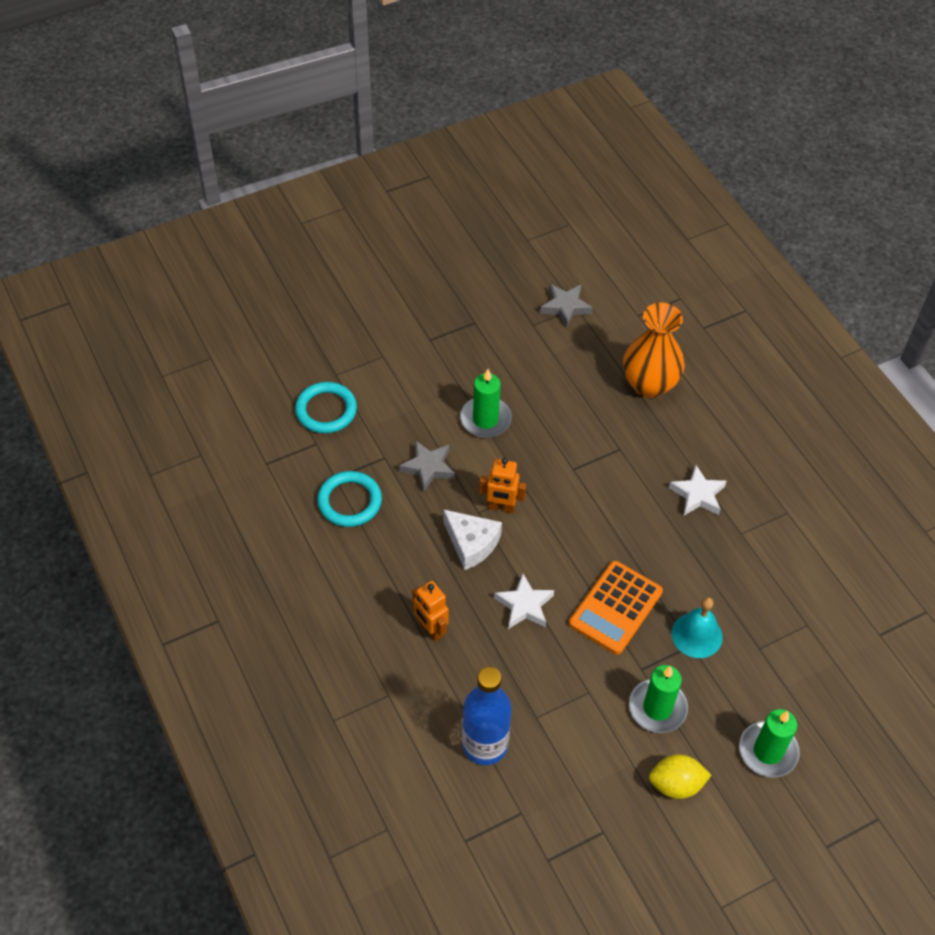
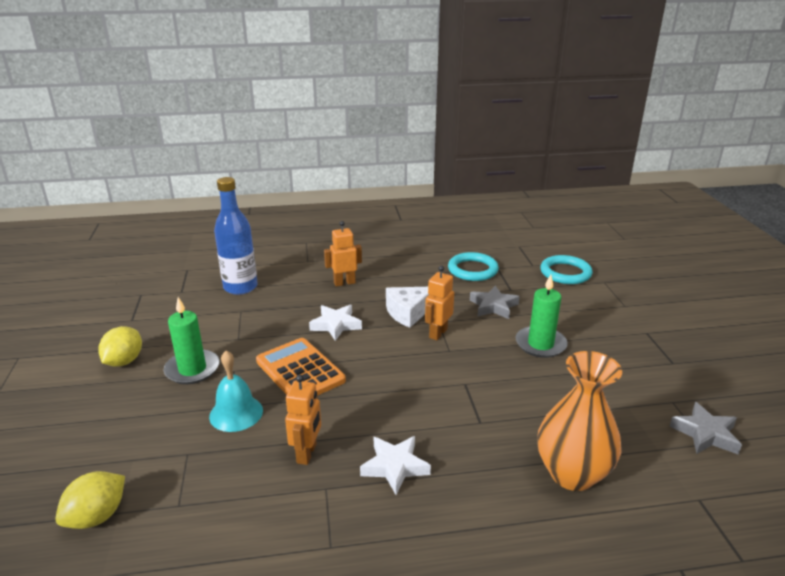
camera: 110 degrees right, 25 degrees down
green candle [739,709,800,778] -> none
none -> yellow lemon [55,471,125,529]
none -> orange robot [285,374,321,465]

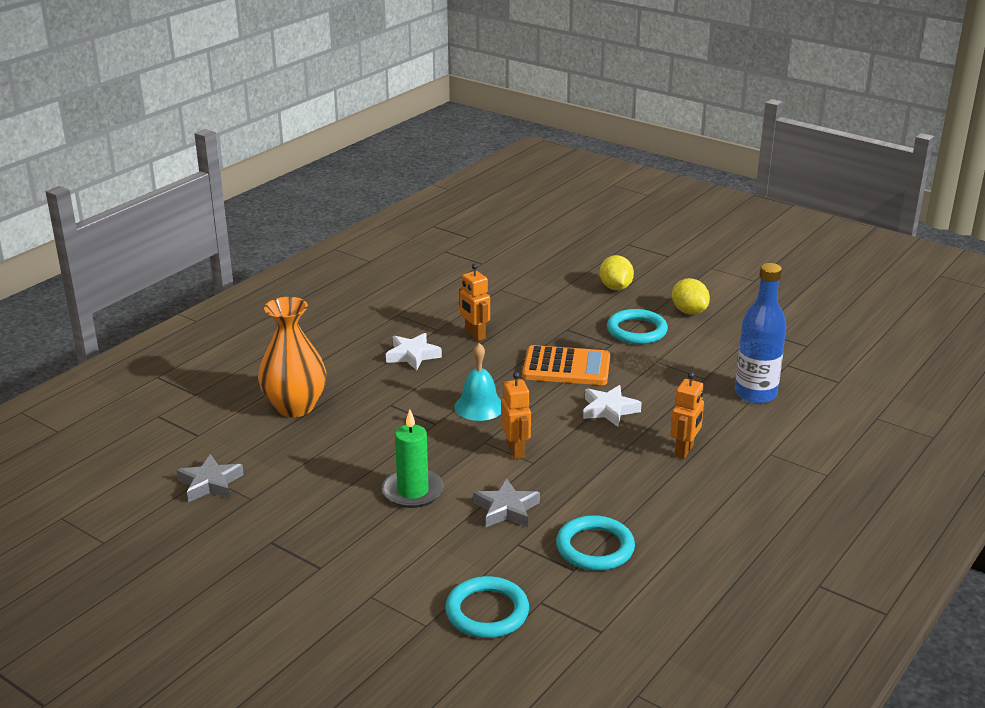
camera: 135 degrees right, 0 degrees up
yellow lemon [55,471,125,529] -> yellow lemon moved to [600,255,634,290]
green candle [163,297,219,384] -> turquoise ring [607,309,668,344]
turquoise bell [209,351,263,432] -> turquoise bell moved to [455,343,501,421]
white cheese [386,287,429,328] -> none

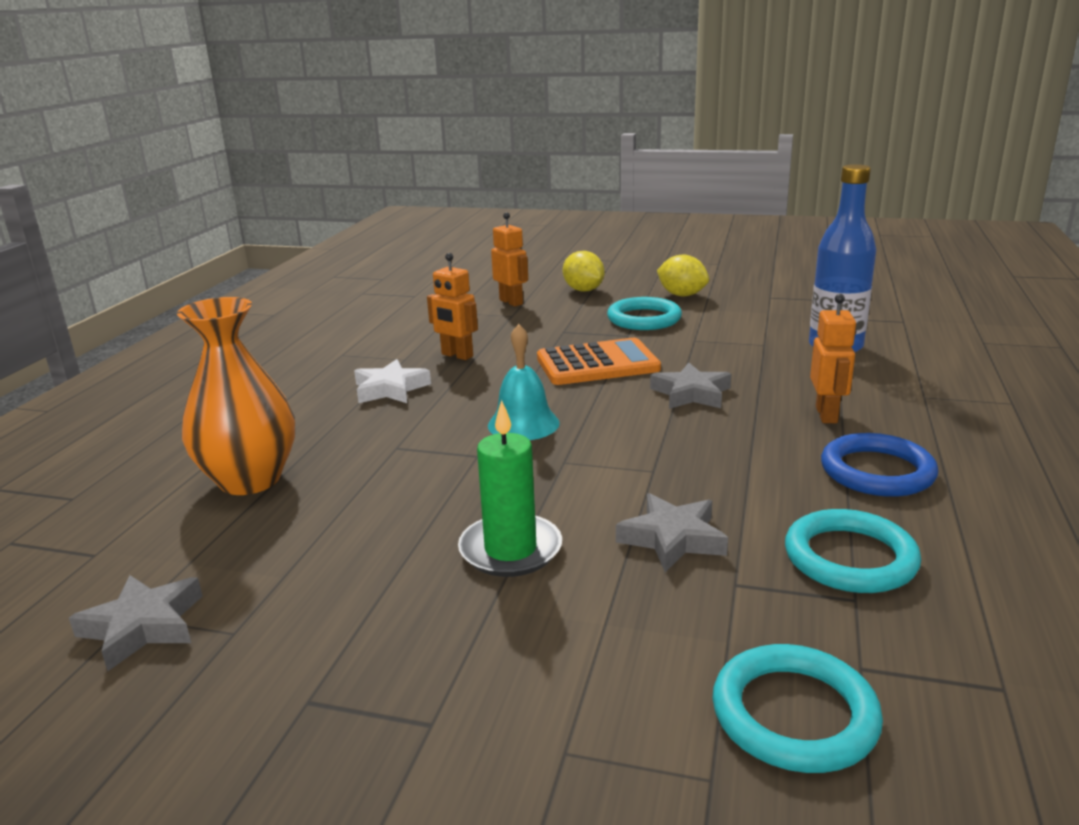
camera: 20 degrees left, 5 degrees down
orange robot [501,372,531,459] -> orange robot moved to [491,212,528,307]
white star [583,385,642,427] -> grey star [650,362,731,409]
none -> blue ring [821,433,938,497]

